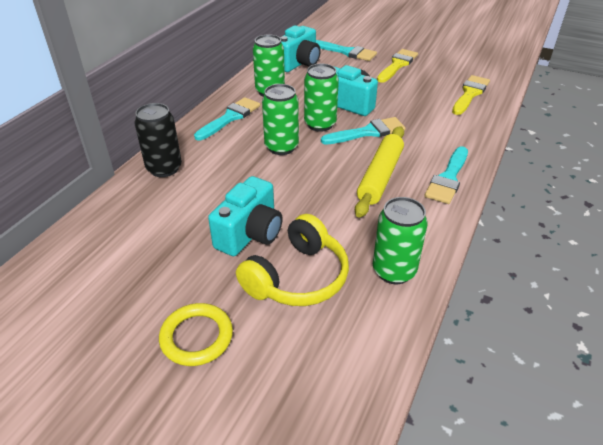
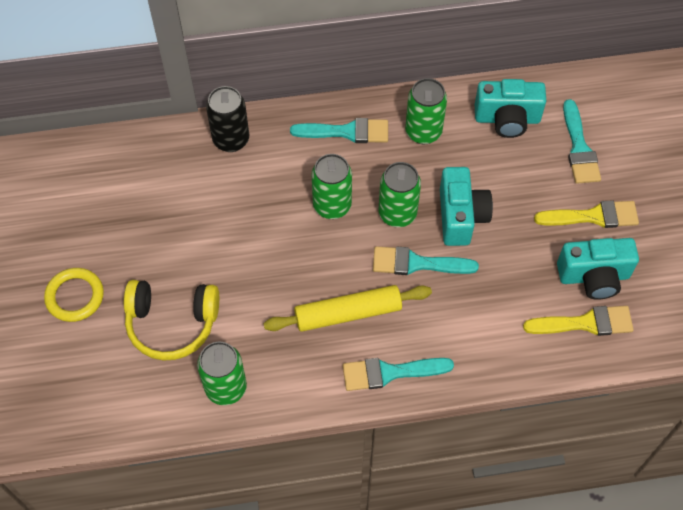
camera: 55 degrees right, 20 degrees up
turquoise camera [208,176,283,256] -> turquoise camera moved to [557,238,639,300]
turquoise brush [321,117,406,145] -> turquoise brush turned 150 degrees clockwise [373,246,479,275]

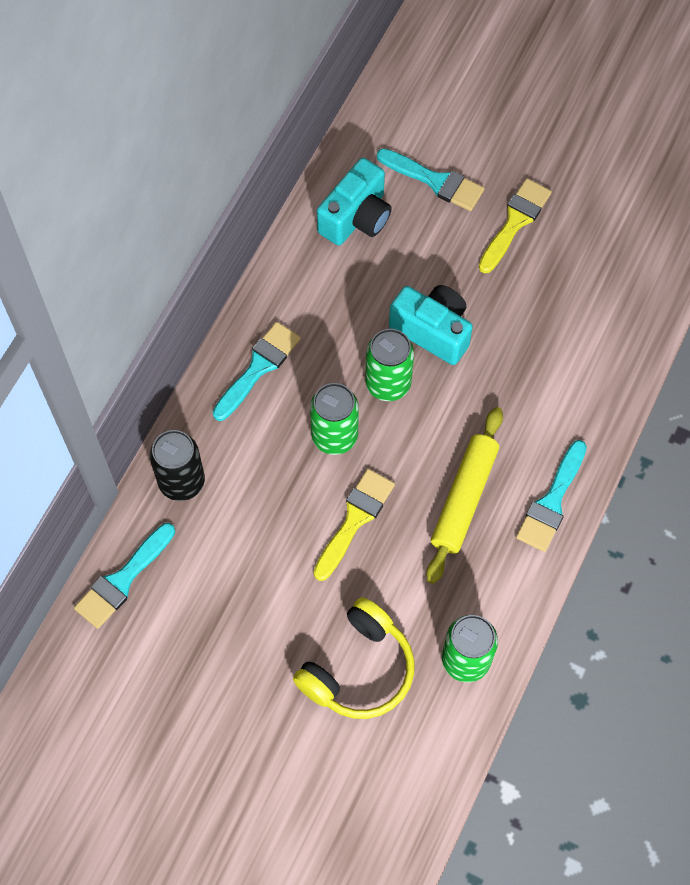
camera: 55 degrees left, 5 degrees up
yellow ring [44,268,104,322] -> none
turquoise brush [373,246,479,275] -> turquoise brush moved to [74,523,175,629]
green can [405,78,447,144] -> none
yellow brush [523,306,634,336] -> yellow brush moved to [313,469,395,581]
turquoise camera [557,238,639,300] -> none

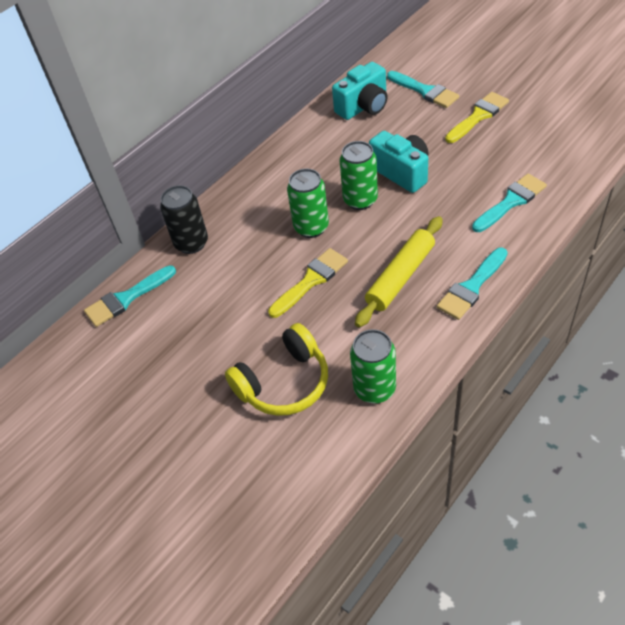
camera: 20 degrees right, 15 degrees down
turquoise brush [213,322,301,421] -> turquoise brush moved to [472,174,547,232]

